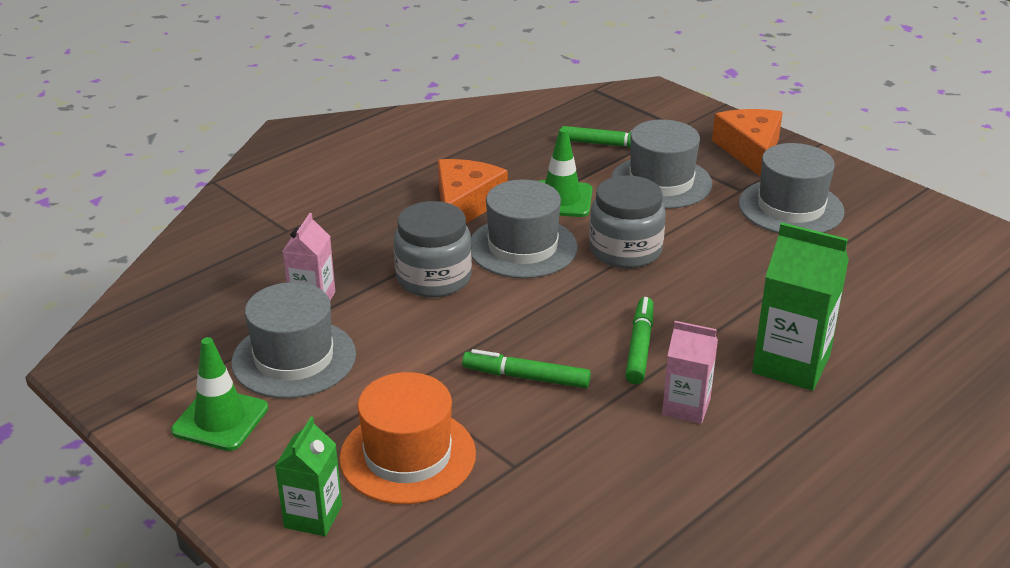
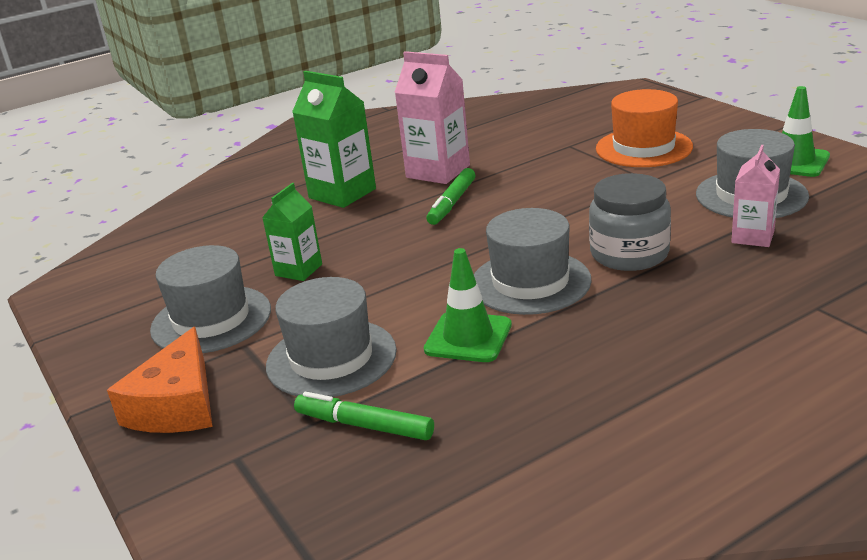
camera: 165 degrees left, 5 degrees down
green carton [275,417,342,536] -> green carton moved to [262,183,322,281]
orange cheese [438,159,508,223] -> none
green marker [462,349,591,388] -> none
grey jar [589,175,666,268] -> none
pink carton [662,321,718,424] -> pink carton [395,51,470,184], size x1.62

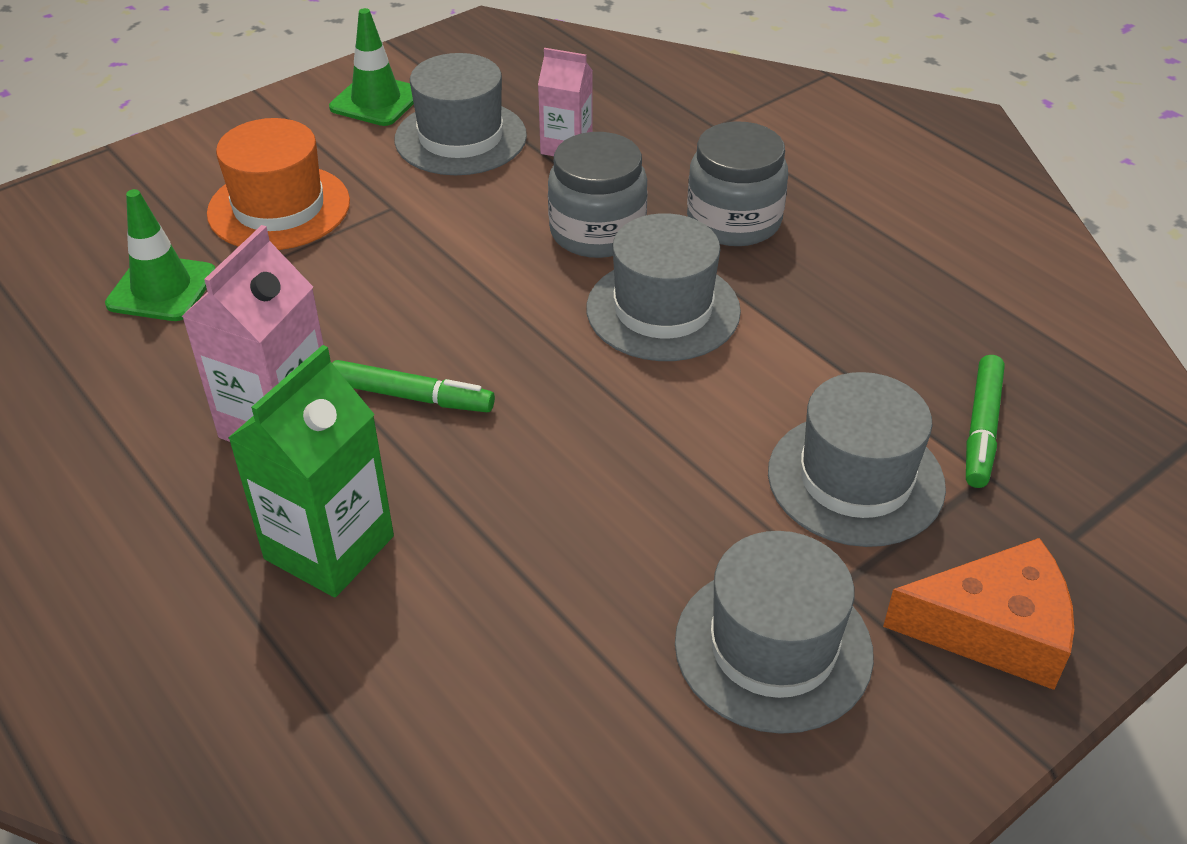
camera: 100 degrees left, 15 degrees up
green carton [262,183,322,281] -> none
green traffic cone [424,248,512,362] -> green traffic cone moved to [105,189,215,321]
none -> grey jar [687,122,788,246]

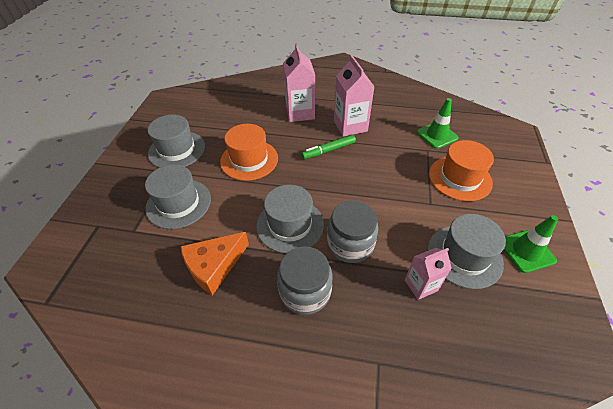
camera: 140 degrees right, 5 degrees up
green carton [228,345,394,597] -> pink carton [283,43,315,122]
orange cheese [883,538,1074,690] -> orange cheese moved to [180,232,249,295]
green marker [966,355,1005,488] -> none
none -> orange hat [220,124,278,181]

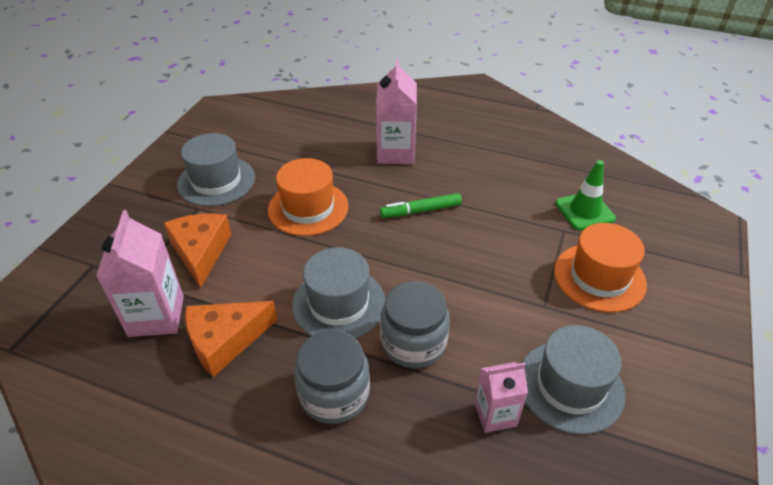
camera: 10 degrees right, 5 degrees down
grey hat [145,165,211,229] -> orange cheese [164,214,232,288]
pink carton [334,55,375,137] -> pink carton moved to [96,210,184,337]
green traffic cone [504,215,558,273] -> none

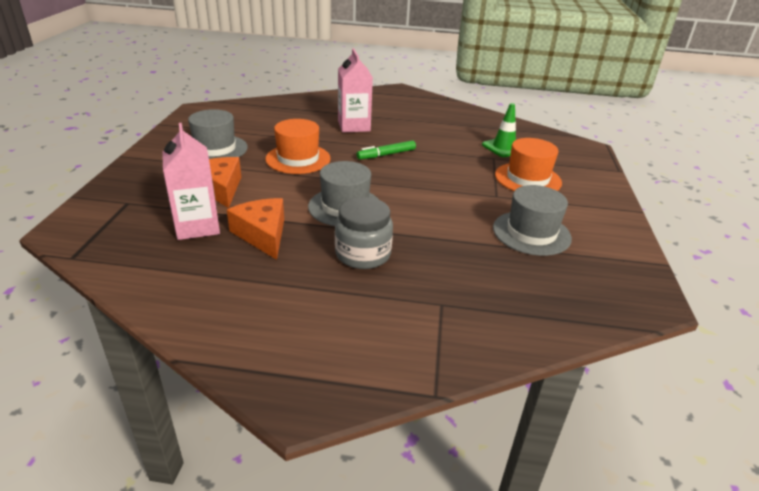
camera: 15 degrees left, 10 degrees down
orange cheese [185,301,277,377] -> orange cheese turned 105 degrees clockwise [227,198,284,260]
grey jar [380,281,450,368] -> none
pink carton [474,362,528,433] -> none

